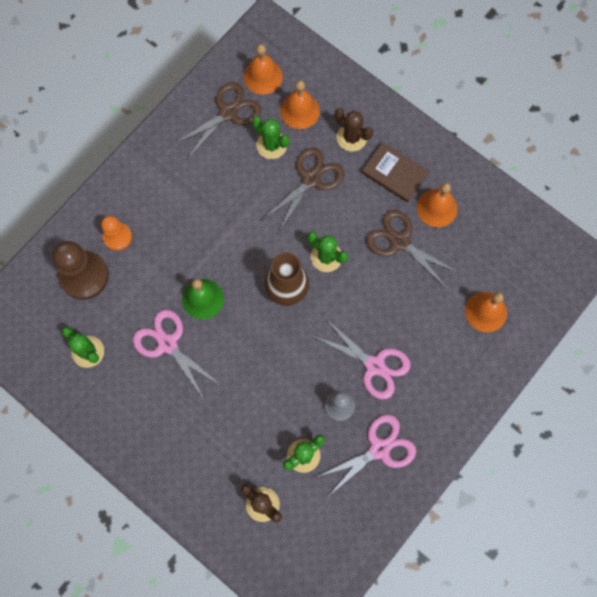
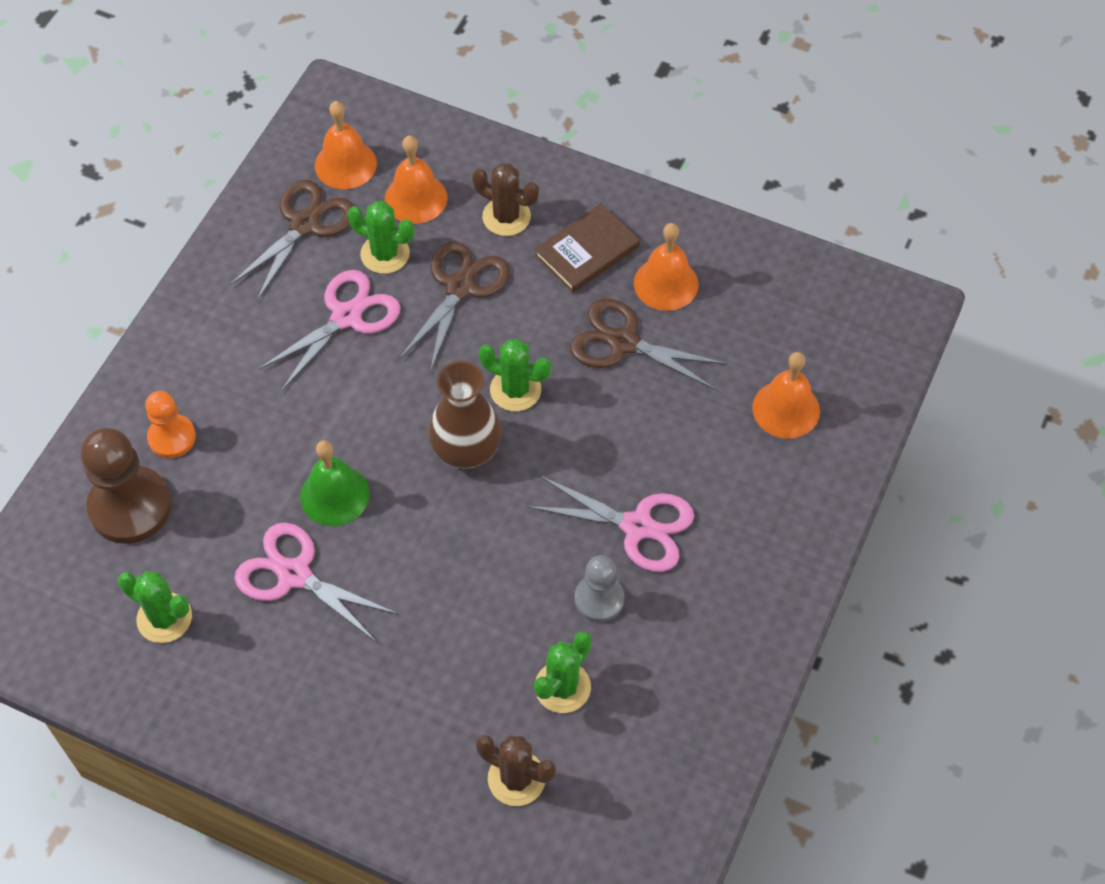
camera: 15 degrees left, 15 degrees down
pink scissors [317,415,416,495] -> pink scissors moved to [257,270,400,391]
brown book [362,142,429,203] -> brown book turned 60 degrees counterclockwise [535,204,640,293]

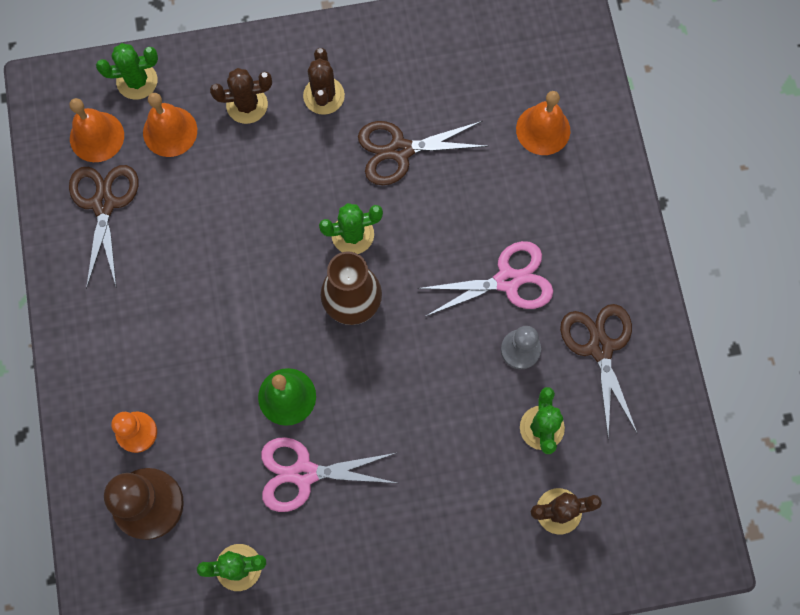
camera: 35 degrees left, 15 degrees up
pink scissors [257,270,400,391] -> none
green cactus [347,201,414,274] -> green cactus moved to [96,43,158,100]
brown scissors [399,242,510,372] -> brown scissors moved to [560,304,637,438]
brown book [535,204,640,293] -> brown cactus [303,48,345,115]
orange bell [634,223,698,311] -> none

